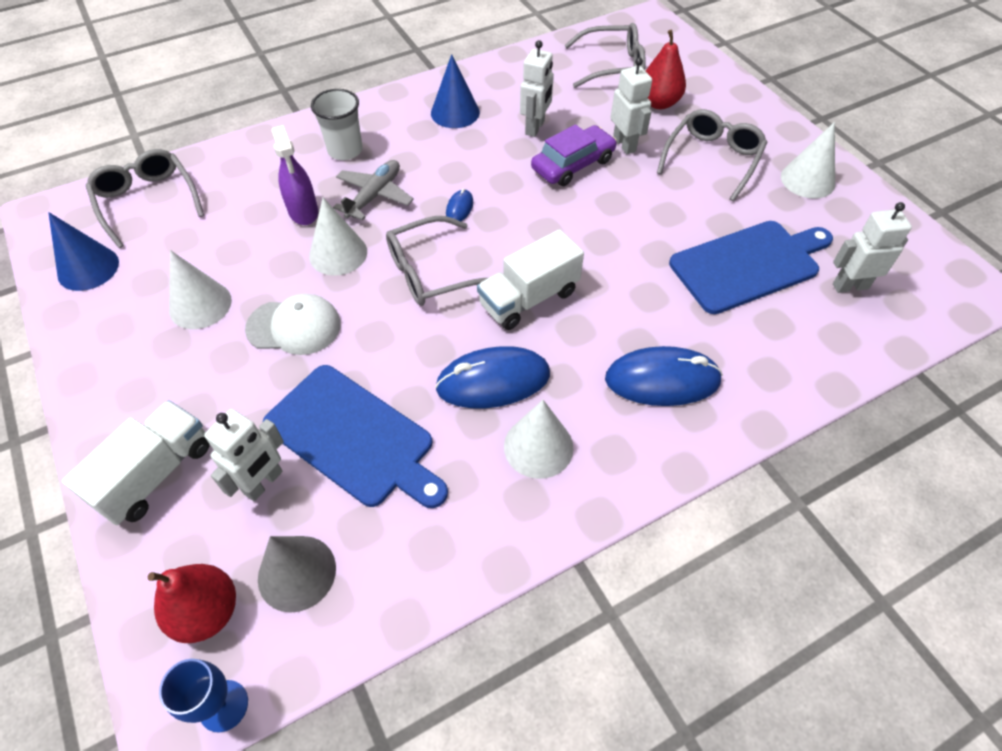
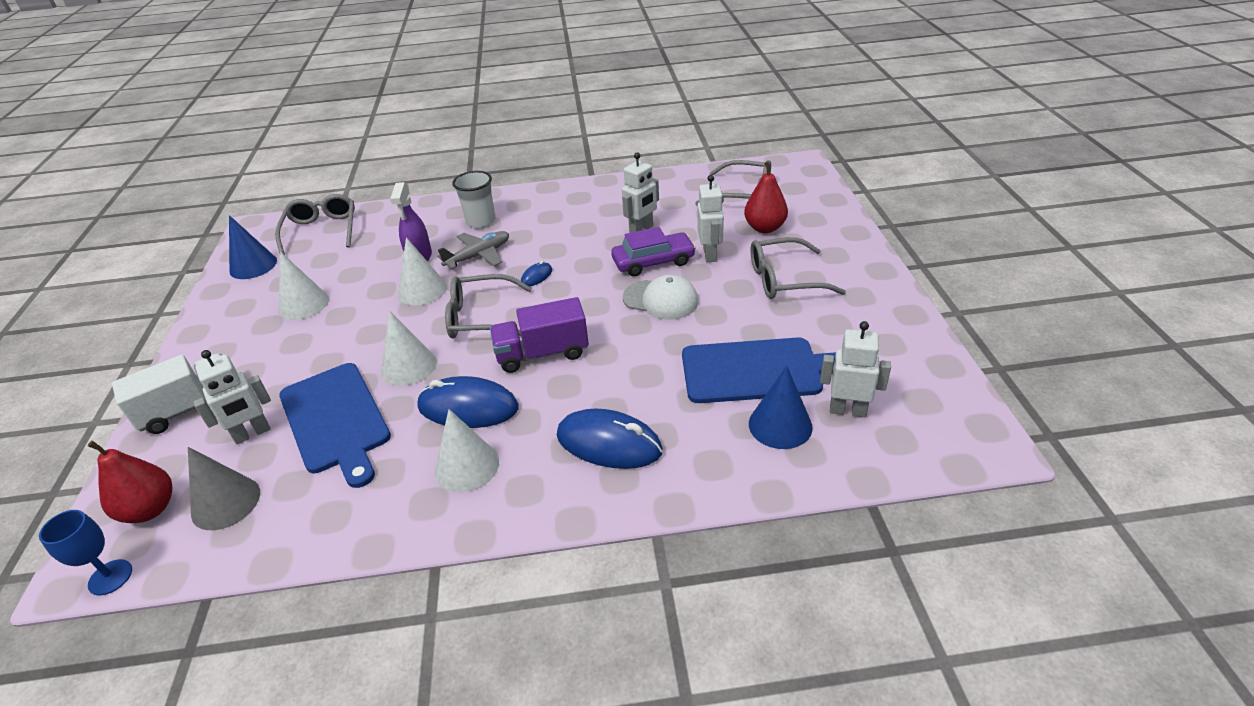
camera: 25 degrees right, 15 degrees down
white cap [245,294,341,355] -> white cap moved to [623,275,699,320]
blue cone [431,54,480,128] -> blue cone moved to [749,366,813,449]
white truck [477,229,584,330] -> purple truck [490,297,589,373]
grey glasses [657,109,768,201] -> grey glasses turned 150 degrees counterclockwise [751,237,846,299]
white cone [781,122,835,199] -> white cone moved to [381,311,437,386]

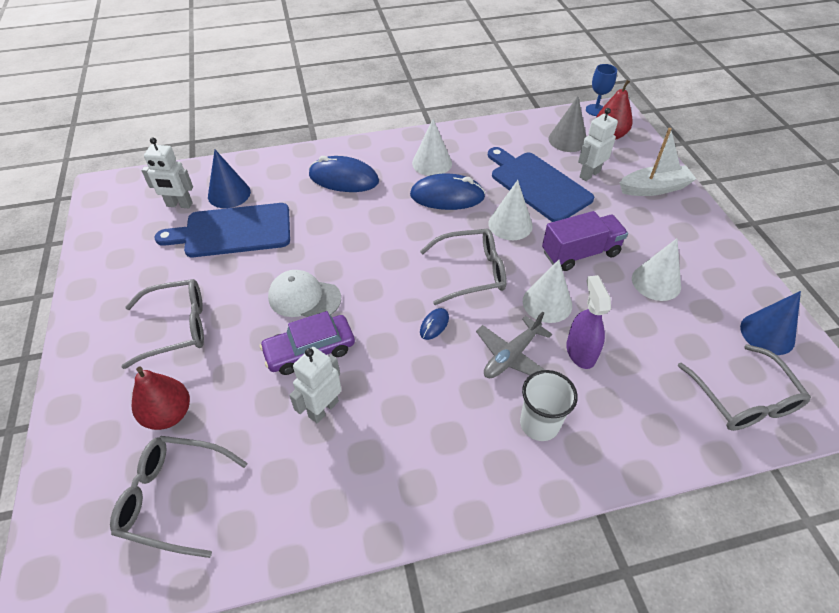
camera: 170 degrees right, 10 degrees up
white truck [112,353,222,434] -> white boat [620,128,696,196]
purple truck [490,297,589,373] -> purple truck moved to [542,211,628,271]
white robot [697,175,724,262] -> none

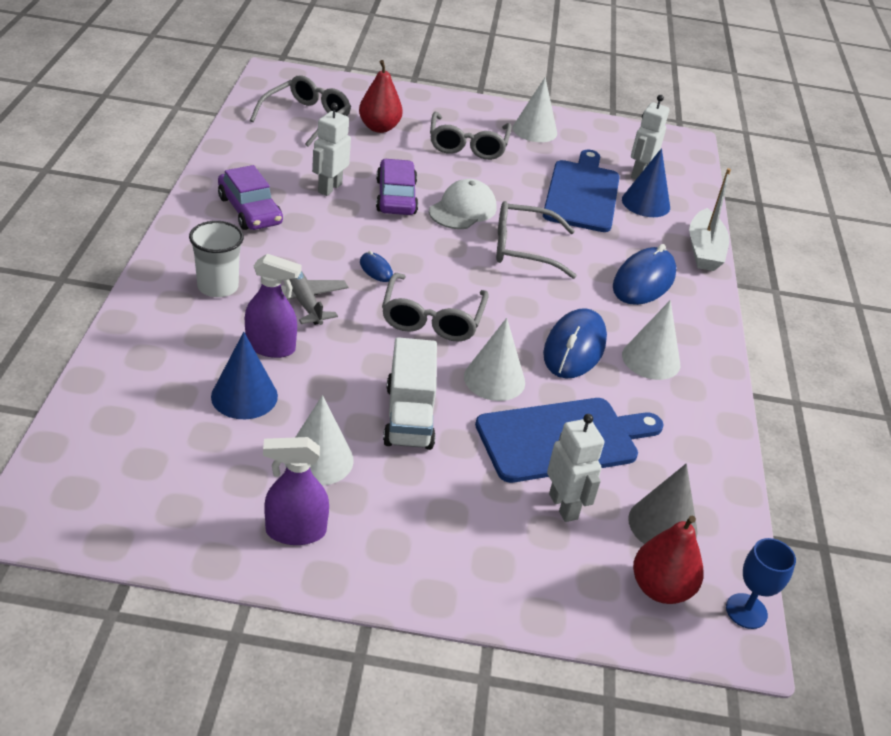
camera: 105 degrees right, 10 degrees down
white robot [289,347,342,423] -> white robot turned 120 degrees counterclockwise [312,103,351,196]
white cone [523,260,572,323] -> white cone moved to [513,77,557,142]
purple truck [542,211,628,271] -> white truck [383,337,437,450]
white boat [620,128,696,196] -> white boat moved to [689,168,731,271]
grey glasses [678,344,811,431] -> grey glasses moved to [496,201,577,279]
blue cone [740,291,801,355] -> blue cone moved to [211,332,278,419]
none -> purple car [218,165,283,230]
none -> purple spray bottle [263,437,329,545]

